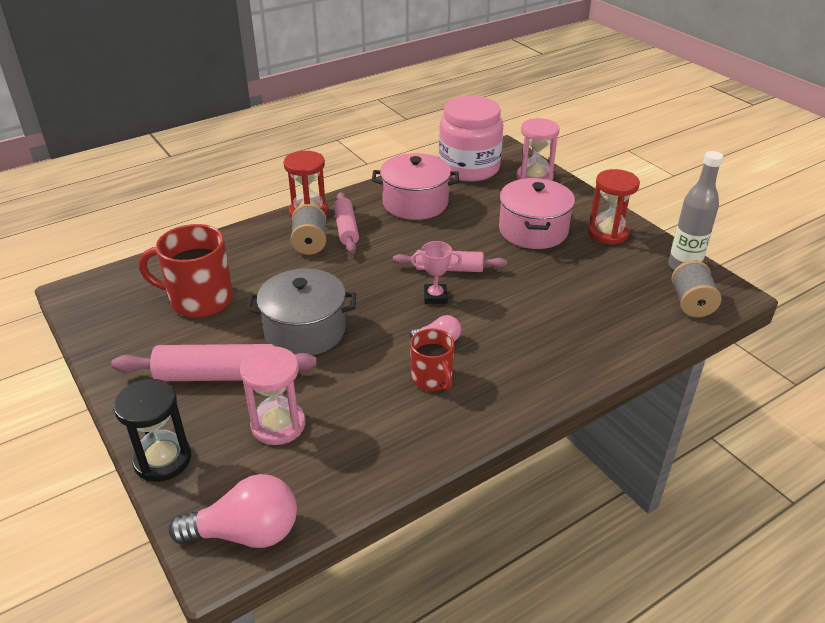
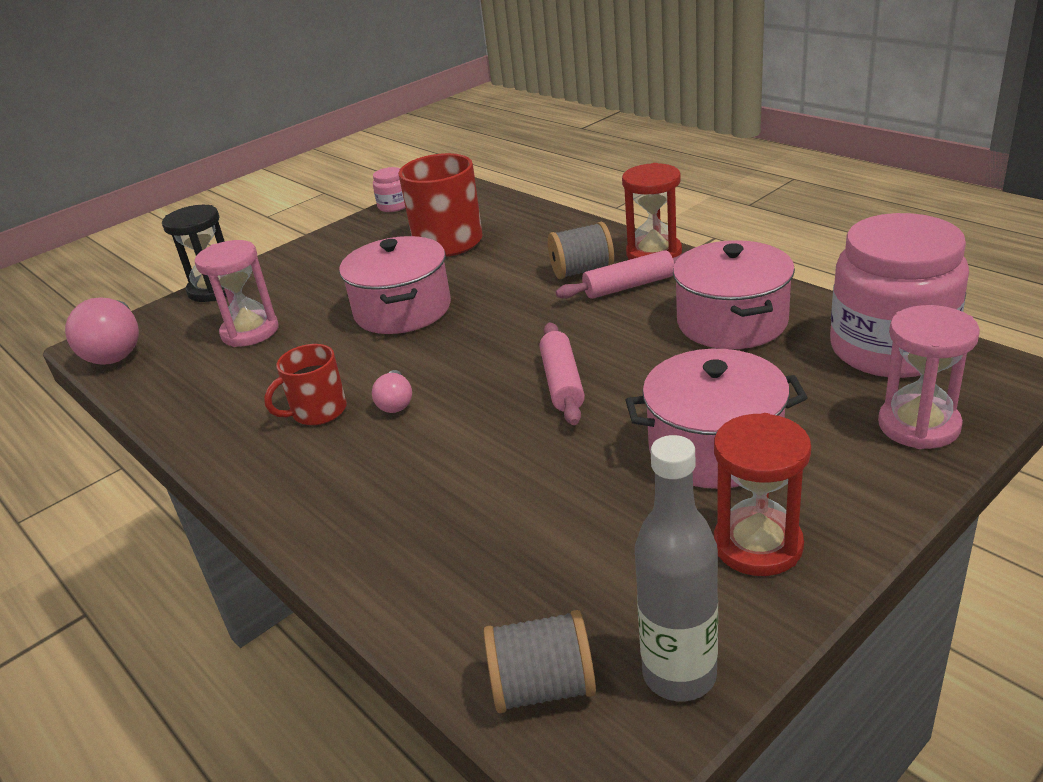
camera: 85 degrees right, 5 degrees down
pink rolling pin [111,344,317,381] -> none
grey pot [246,269,356,355] -> pink pot [339,236,451,334]
pink trophy [411,241,462,304] -> none
none -> pink jar [373,167,405,212]

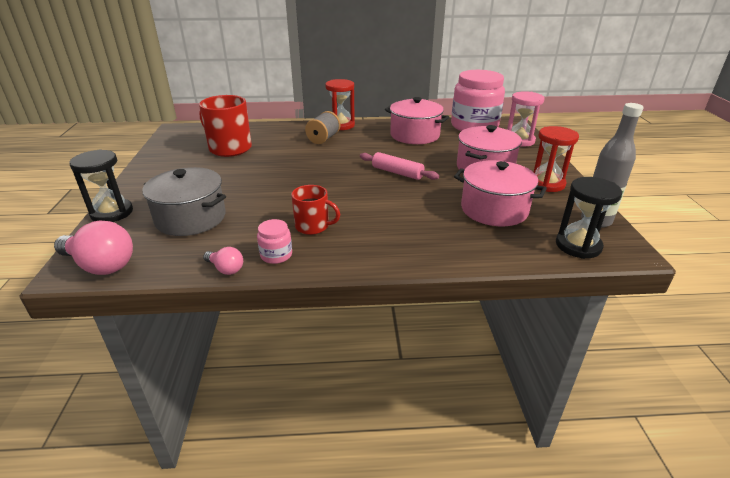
camera: 55 degrees left, 0 degrees up
pink hourglass [195,240,279,347] -> grey pot [142,167,226,236]
red mug [264,344,347,425] -> red mug turned 75 degrees counterclockwise [291,185,340,235]
pink pot [339,236,451,334] -> pink pot moved to [454,160,547,226]
pink light bulb [372,370,412,413] -> pink light bulb moved to [203,247,243,275]
pink jar [373,167,405,212] -> pink jar moved to [257,219,292,264]
grey spool [483,610,596,713] -> black hourglass [556,177,622,259]
pink rolling pin [556,250,687,299] -> none

